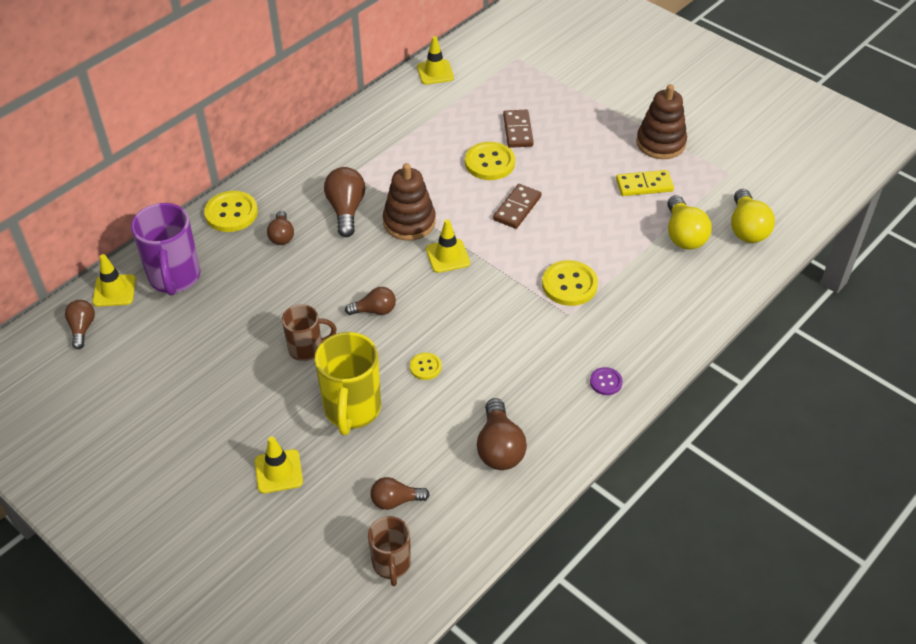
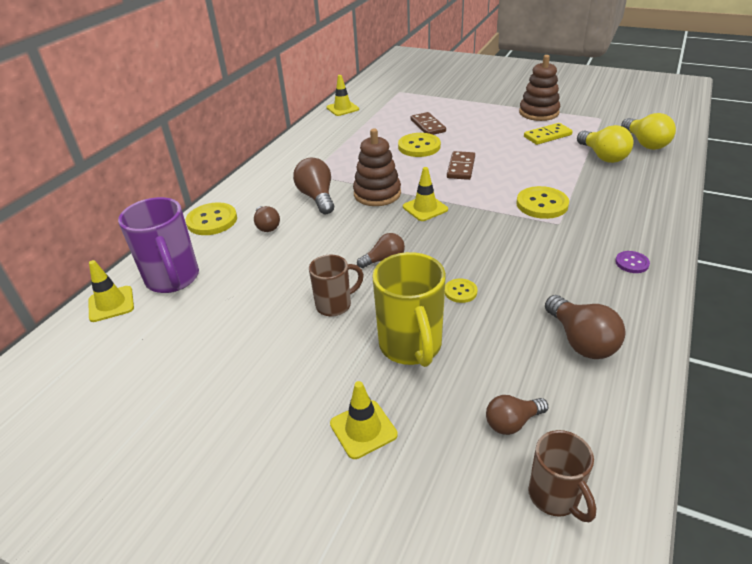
camera: 15 degrees left, 10 degrees down
brown light bulb [65,300,95,349] -> none

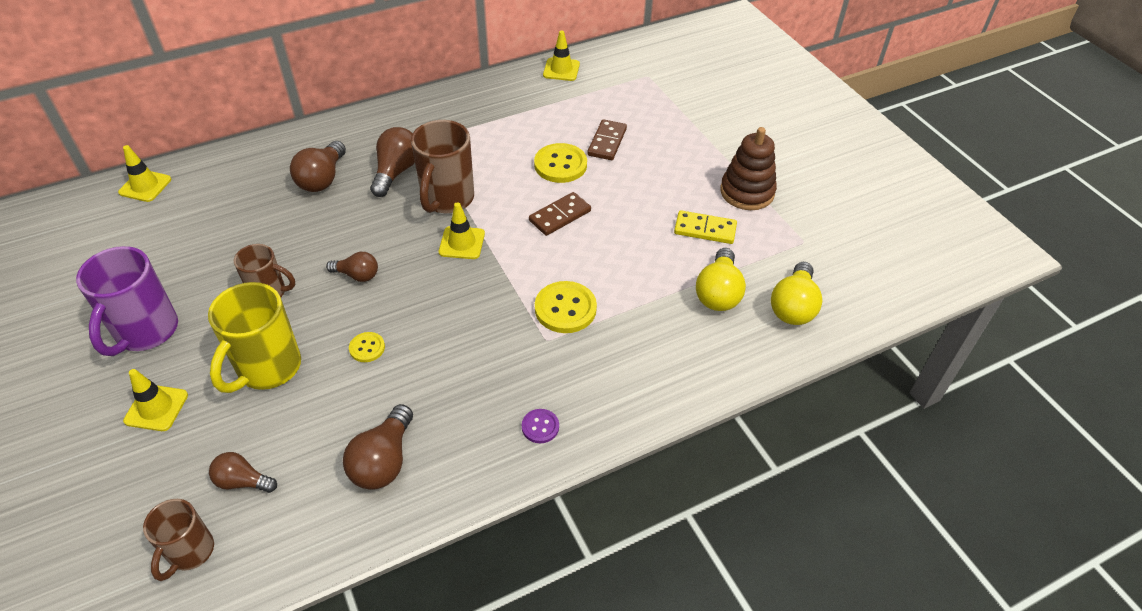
camera: 35 degrees right, 10 degrees up
purple mug [118,197,199,293] -> purple mug moved to [76,246,178,356]
yellow button [186,202,237,235] -> none
brown light bulb [254,206,280,232] -> brown light bulb [290,141,346,192], size x1.58
brown stacking toy [353,129,401,206] -> brown mug [411,120,474,213]

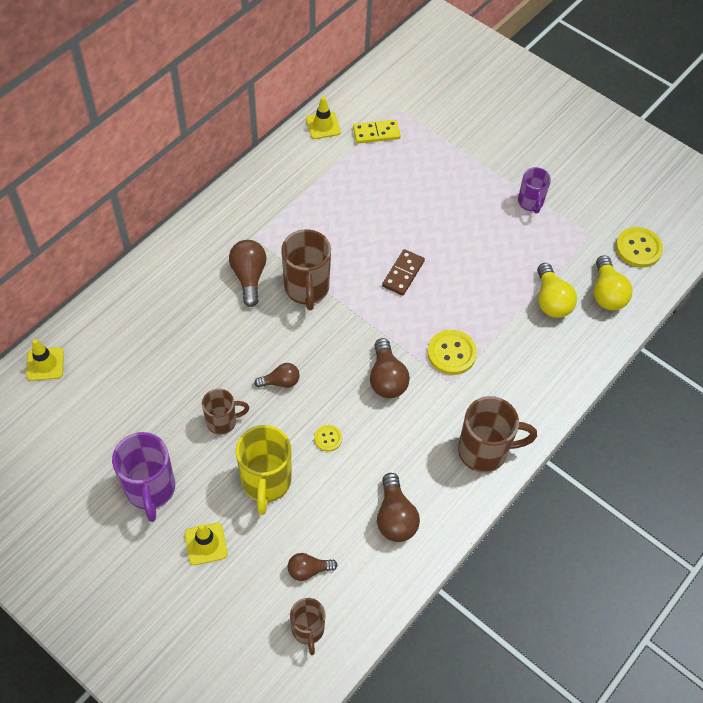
camera: 25 degrees left, 10 degrees up
brown light bulb [290,141,346,192] -> brown light bulb moved to [370,338,410,398]
yellow traffic cone [439,202,485,259] -> none
purple button [522,409,559,443] -> brown mug [458,396,537,473]
yellow button [534,143,587,183] -> yellow button moved to [616,227,663,268]
brown domino [587,119,627,160] -> none
yellow domino [674,210,737,244] -> yellow domino moved to [353,120,401,144]
brown stacking toy [720,127,777,210] -> purple mug [518,167,551,213]

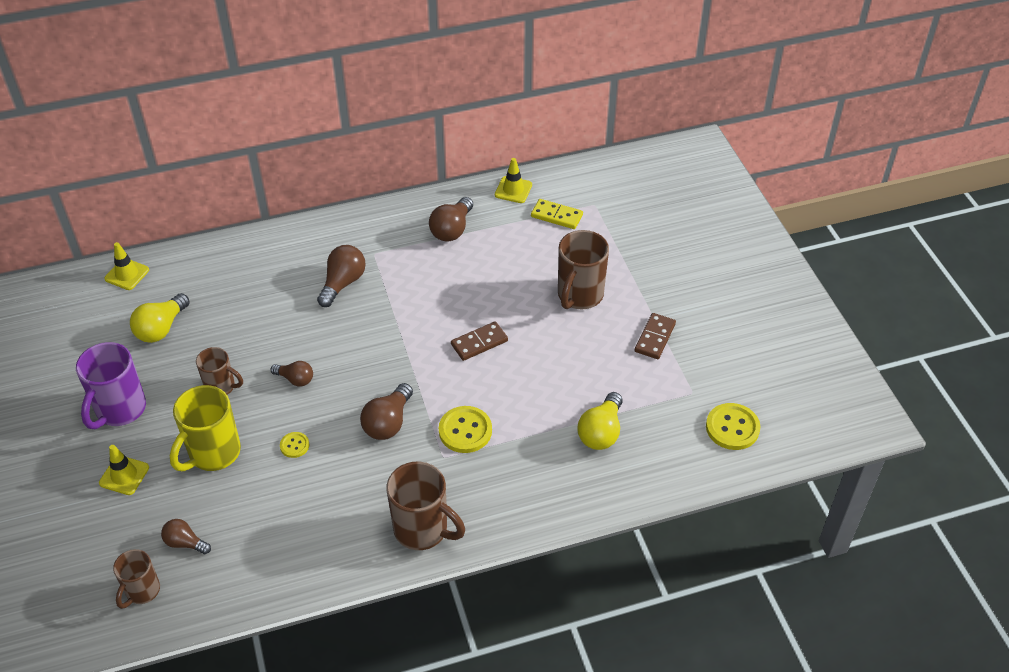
camera: 35 degrees right, 10 degrees down
brown mug [281,229,331,310] -> brown mug moved to [558,230,609,309]
brown light bulb [377,473,420,542] -> brown light bulb moved to [429,197,473,242]
purple mug [518,167,551,213] -> brown domino [635,313,676,359]
yellow light bulb [594,255,633,310] -> yellow light bulb moved to [130,293,190,343]

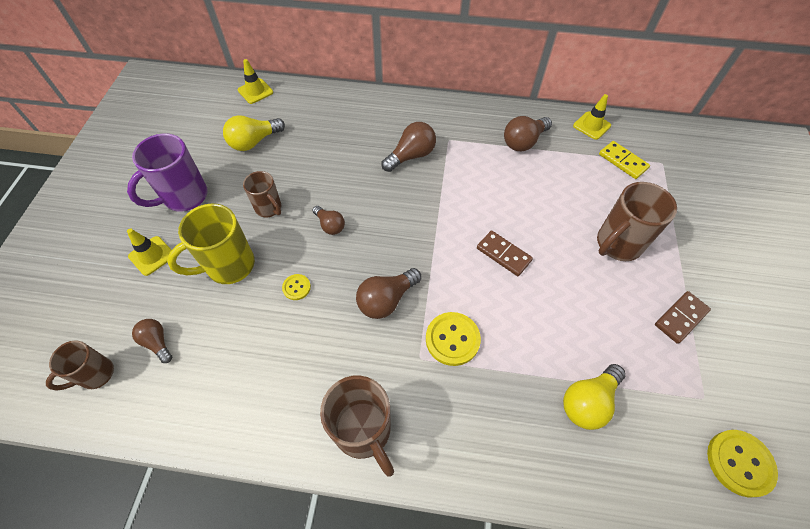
camera: 25 degrees right, 10 degrees up
brown domino [451,321,508,361] -> brown domino turned 45 degrees clockwise [477,231,533,276]

